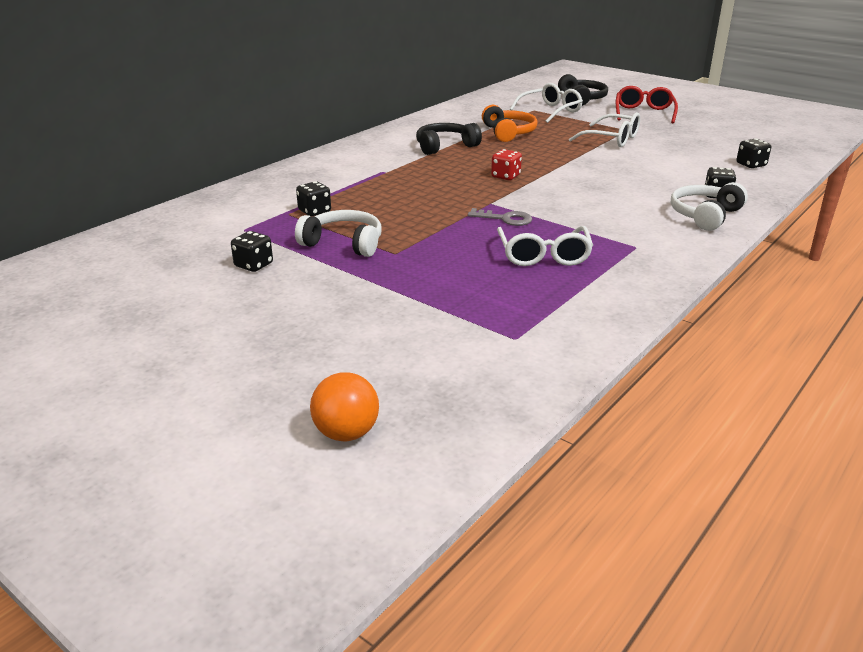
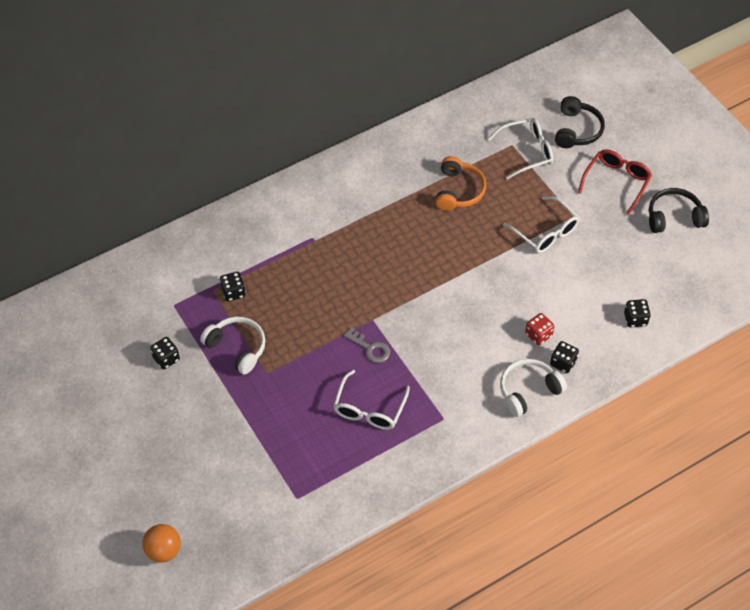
camera: 20 degrees right, 25 degrees up
black headphones [416,123,482,155] -> black headphones moved to [649,188,709,233]
red dice [491,149,522,180] -> red dice moved to [525,313,554,345]

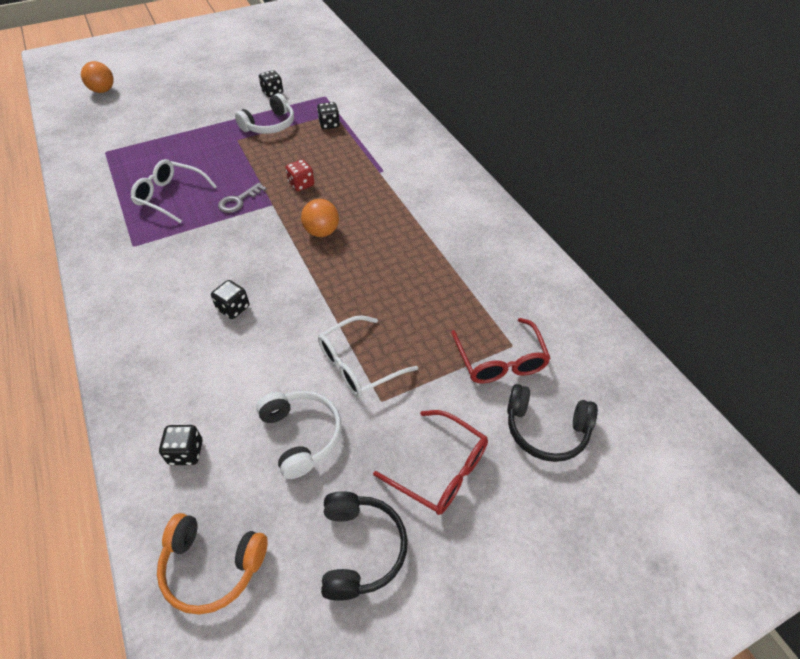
camera: 95 degrees right, 5 degrees down
orange headphones [435,156,486,211] -> orange headphones moved to [157,513,268,615]
white glasses [488,118,553,179] -> red glasses [451,318,551,383]
white headphones [500,359,567,417] -> white headphones moved to [256,391,341,479]
red dice [525,313,554,345] -> red dice moved to [286,159,314,191]
black dice [550,341,579,373] -> black dice moved to [211,280,249,319]
none -> orange ball [301,199,339,237]

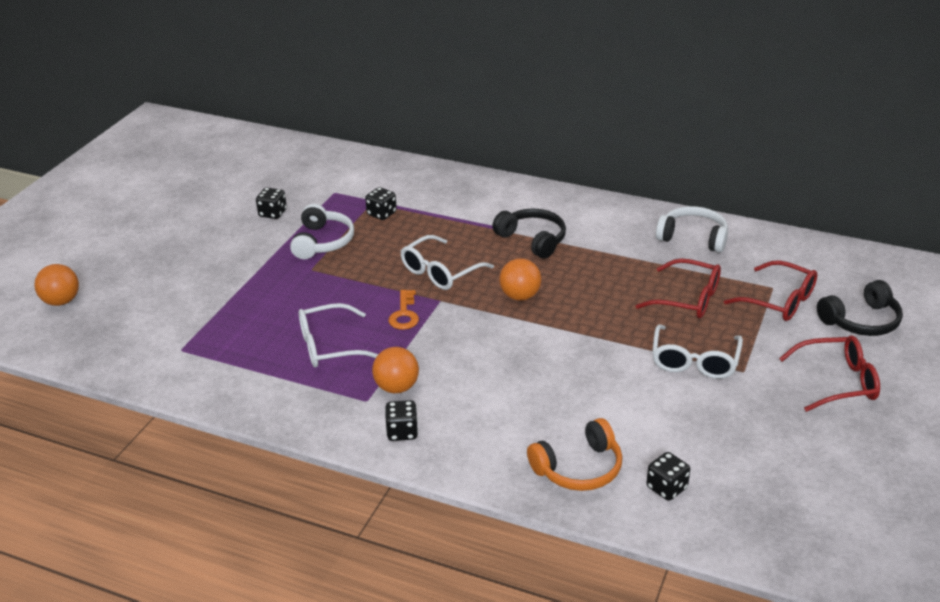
camera: 40 degrees left, 15 degrees down
orange headphones [157,513,268,615] -> orange headphones moved to [527,418,622,491]
black dice [211,280,249,319] -> black dice moved to [385,400,418,441]
grey key [218,183,267,213] -> orange key [389,290,419,330]
white headphones [256,391,341,479] -> white headphones moved to [656,206,728,253]
red dice [286,159,314,191] -> white glasses [401,235,494,290]
black headphones [321,491,408,601] -> black headphones moved to [492,208,566,259]
none -> orange ball [372,347,419,393]
none -> red glasses [636,258,721,318]

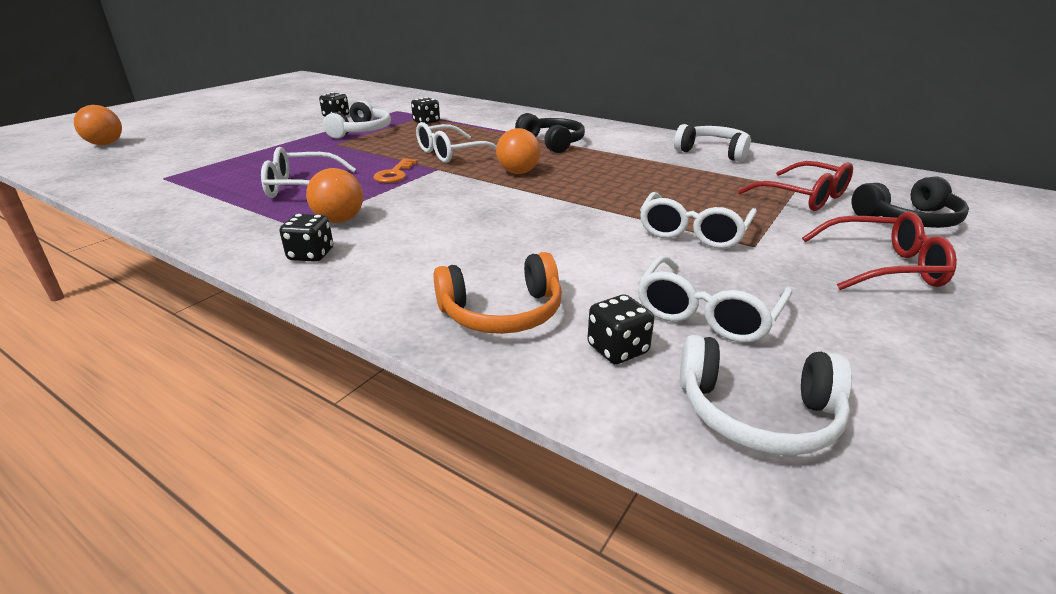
camera: 10 degrees right, 5 degrees down
red glasses [636,258,721,318] -> none
none -> white glasses [638,256,792,343]
none -> white headphones [680,335,852,456]

